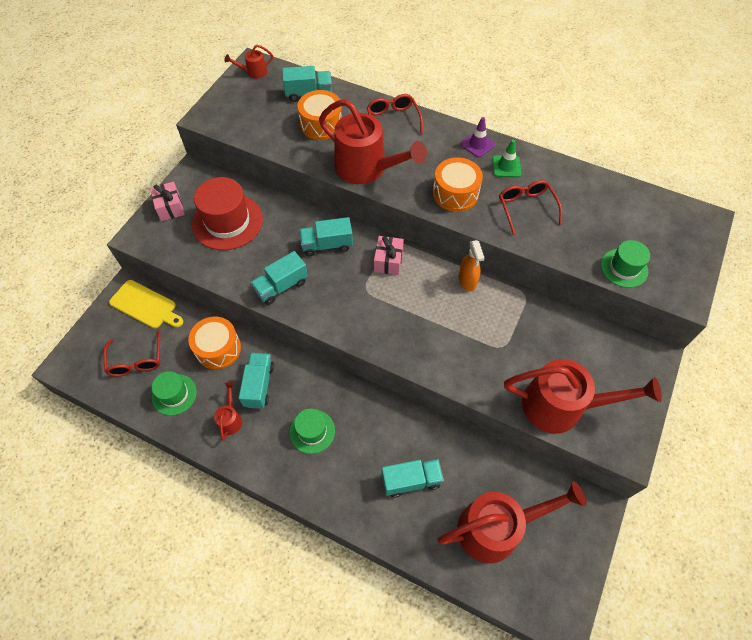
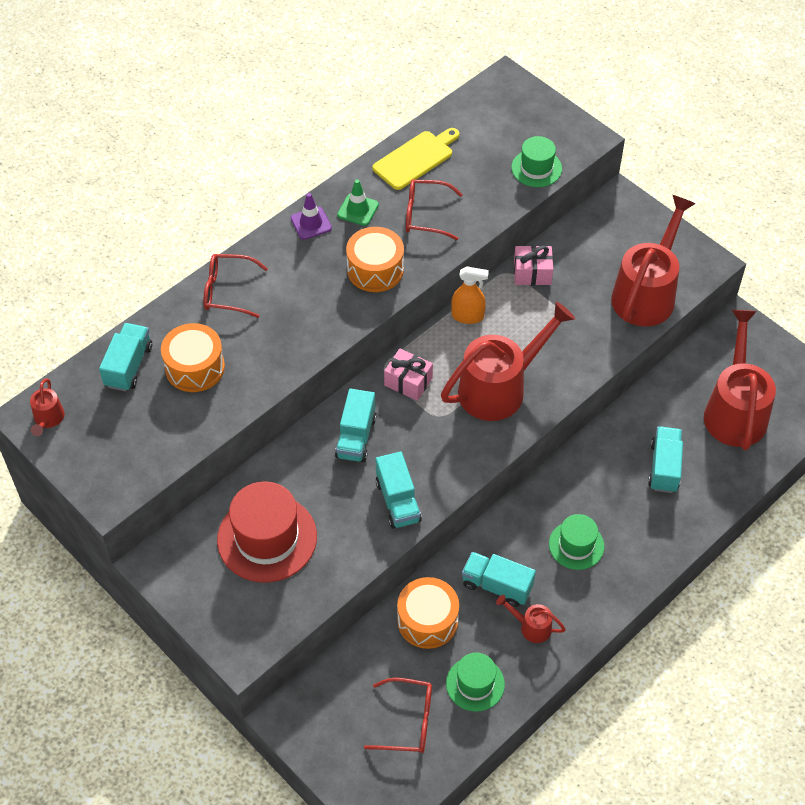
camera: 70 degrees left, 5 degrees down
yellow cutting board [109,280,183,328] -> yellow cutting board moved to [372,128,459,190]
pink gift [150,182,185,221] -> pink gift moved to [514,245,553,285]
red watering can [319,99,427,184] -> red watering can moved to [441,302,575,421]

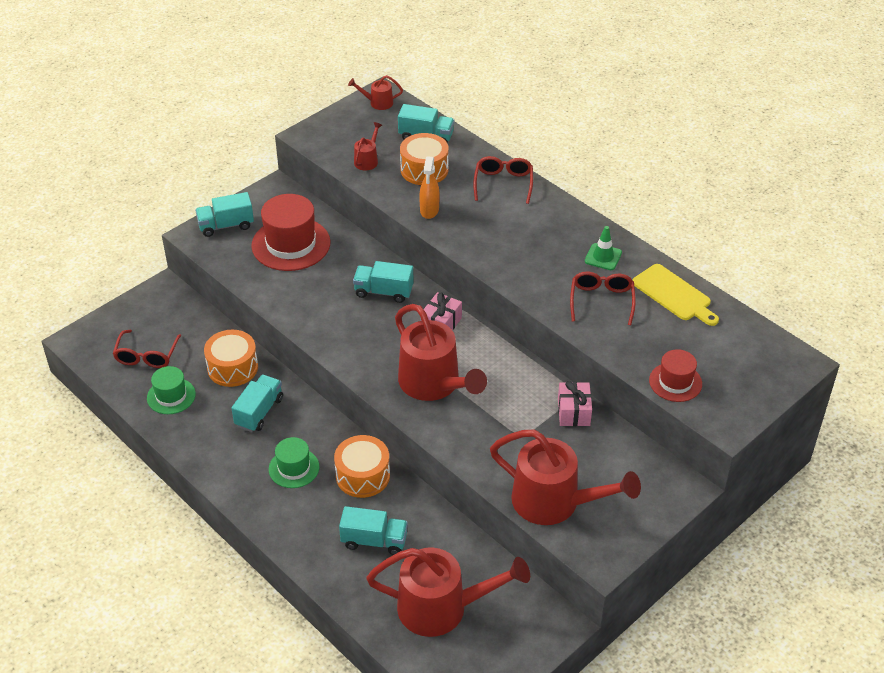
camera: 90 degrees right, 10 degrees down
purple traffic cone [291,193,332,240] -> none
orange drum [346,227,404,292] -> orange drum moved to [334,435,390,498]
turquoise truck [376,451,422,529] -> turquoise truck moved to [195,192,254,237]
orange spray bottle [451,266,489,324] -> orange spray bottle moved to [419,156,440,219]
red watering can [496,595,566,643] -> red watering can moved to [354,122,382,171]
green hat [511,136,562,187] -> red hat [649,349,702,402]

